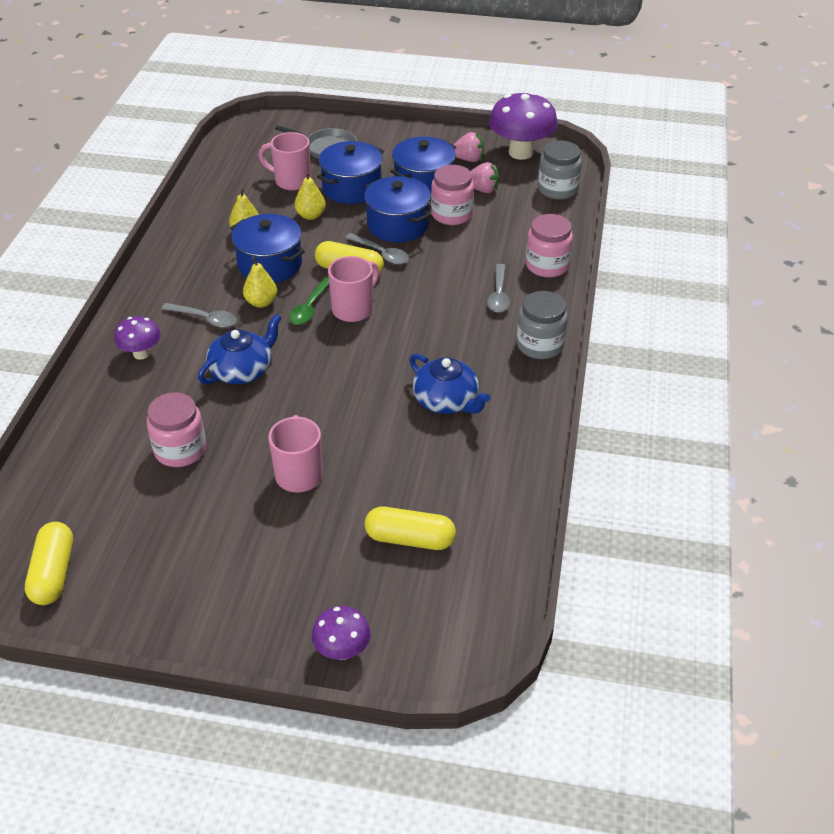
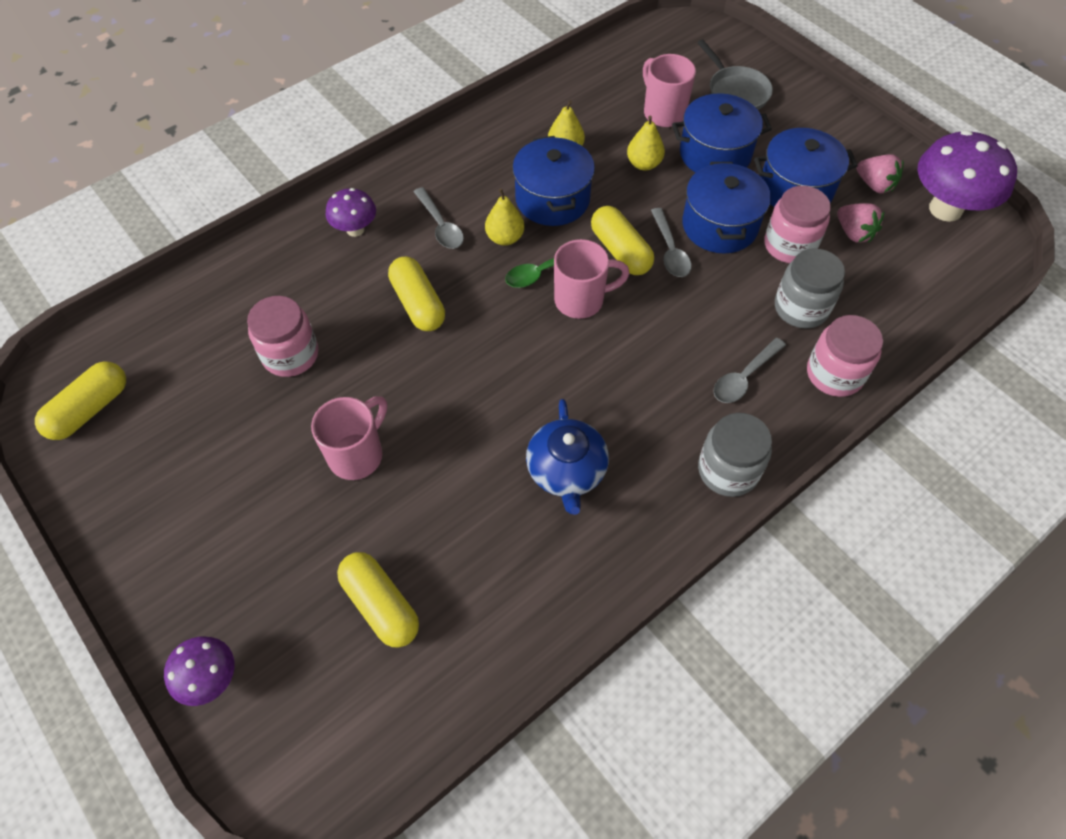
camera: 40 degrees right, 15 degrees up
blue teapot [198,314,282,384] -> yellow capsule [388,257,445,331]
grey jar [538,141,582,200] -> grey jar moved to [775,248,845,328]

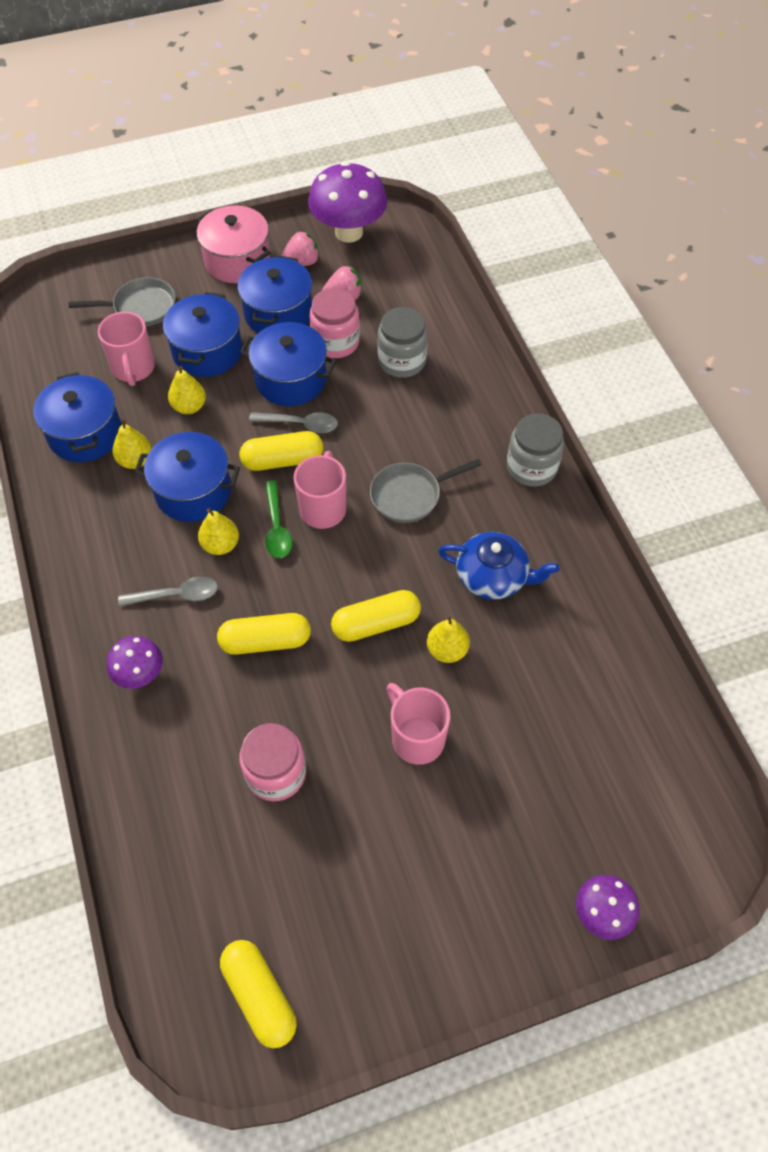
camera: 70 degrees left, 0 degrees up
yellow capsule [337,552,419,648] -> yellow capsule moved to [331,590,421,642]
pink mug [643,54,696,127] -> pink mug turned 90 degrees counterclockwise [98,312,155,386]
grey spoon [714,338,786,403] -> none
pink jar [807,315,883,397] -> none
none -> blue pot [33,372,121,462]
none -> pink pot [197,205,270,283]
none -> grey pan [370,459,482,523]
none -> yellow pear [427,615,470,663]

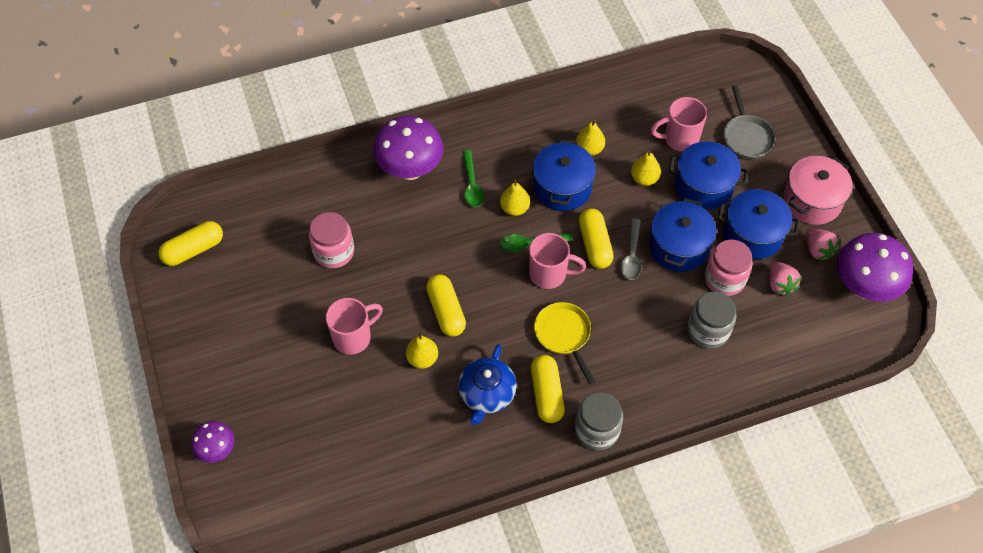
camera: 90 degrees right, 0 degrees up
blue pot [33,372,121,462] -> none
purple mushroom [107,636,163,689] -> purple mushroom [373,116,444,180], size x1.84
grey spoon [118,576,218,606] -> green spoon [463,150,485,207]
yellow capsule [217,613,311,655] -> yellow capsule moved to [531,355,565,423]
grey pan [370,459,482,523] -> yellow pan [534,302,595,384]

